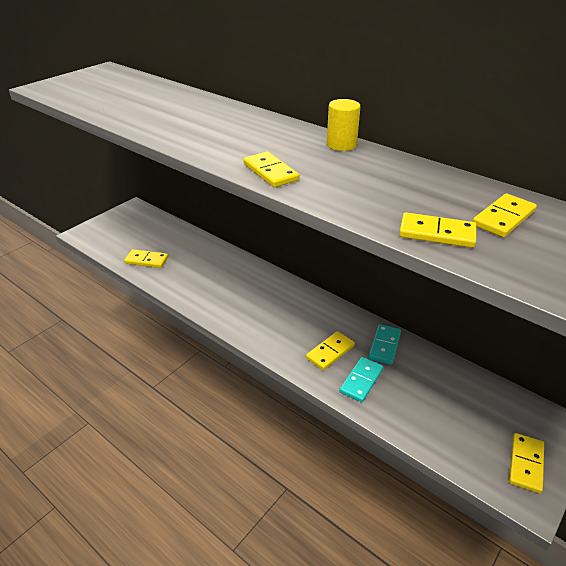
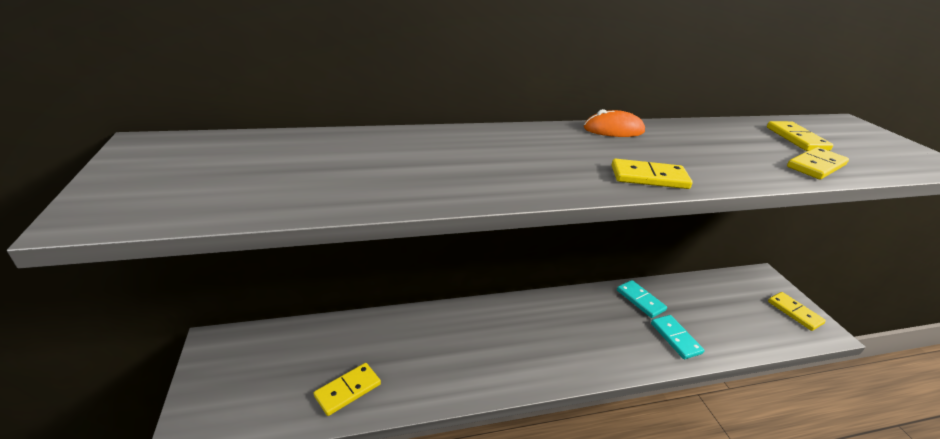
camera: 55 degrees left, 5 degrees down
yellow domino [306,331,355,370] -> none
yellow cylinder [327,99,361,151] -> orange mouse [584,109,645,137]

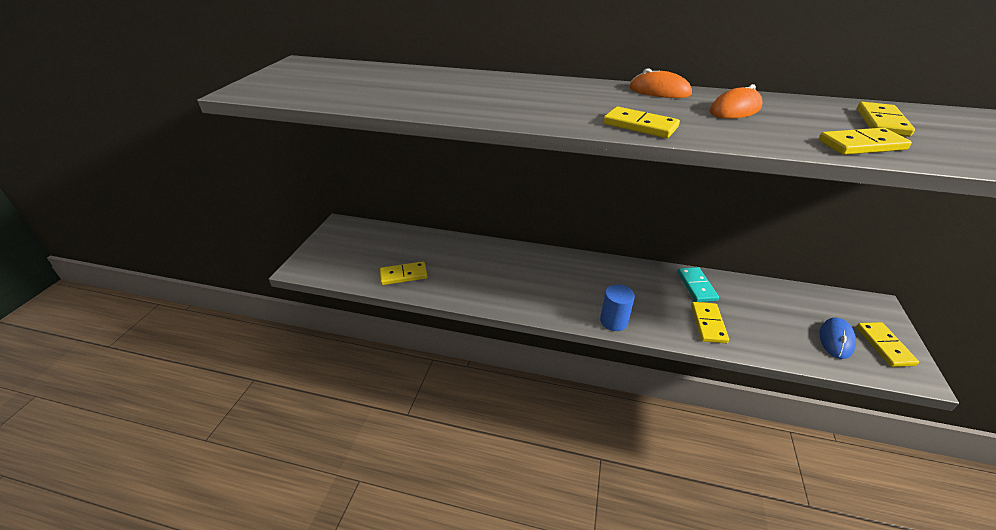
camera: 30 degrees right, 5 degrees up
turquoise domino [651,315,705,359] -> yellow domino [691,302,729,343]
none -> blue cylinder [600,284,635,331]
none -> orange mouse [710,84,763,119]
none -> blue mouse [820,317,856,359]

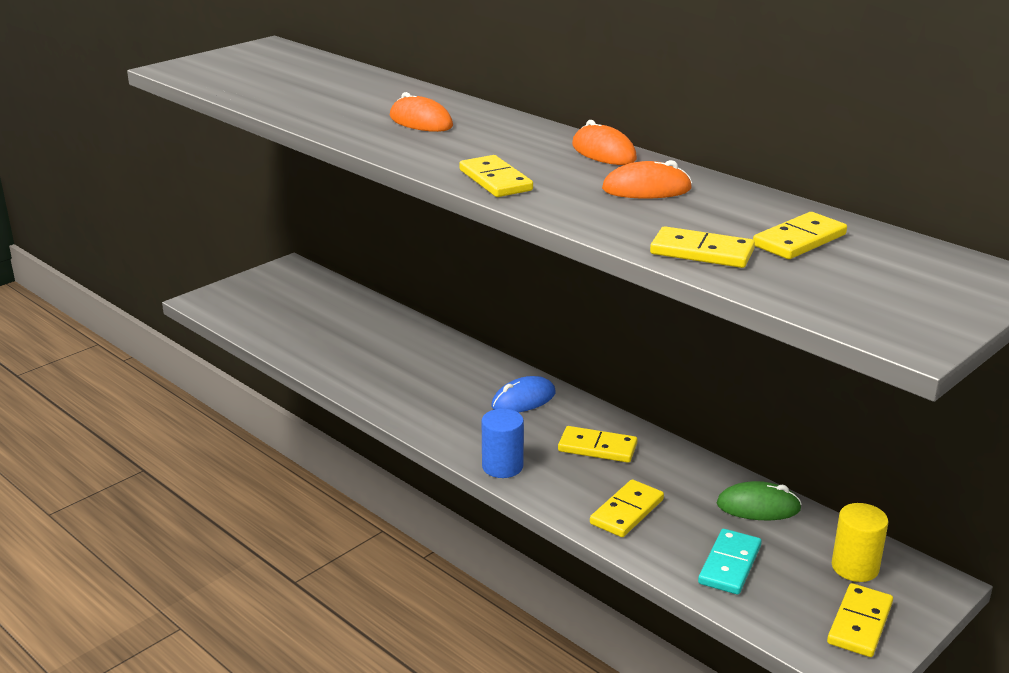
camera: 30 degrees right, 10 degrees down
yellow domino [380,261,427,285] -> yellow domino moved to [558,426,638,463]
turquoise domino [677,267,719,302] -> turquoise domino moved to [698,529,762,594]
blue mouse [820,317,856,359] -> blue mouse moved to [491,376,556,413]
none -> orange mouse [390,92,453,132]
none -> green mouse [717,481,802,520]
none -> yellow cylinder [832,503,888,582]

